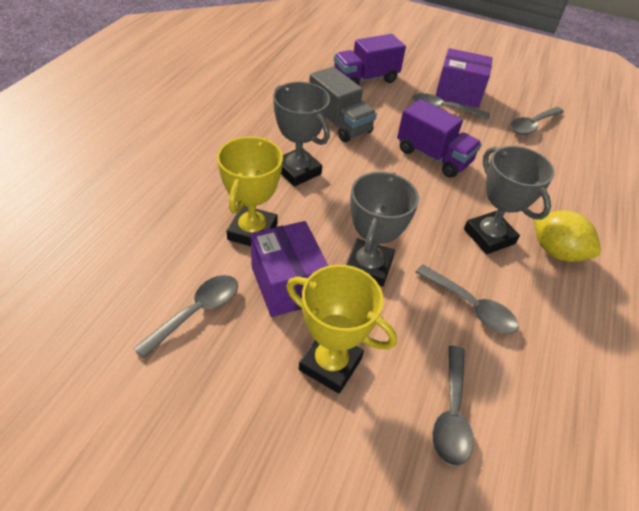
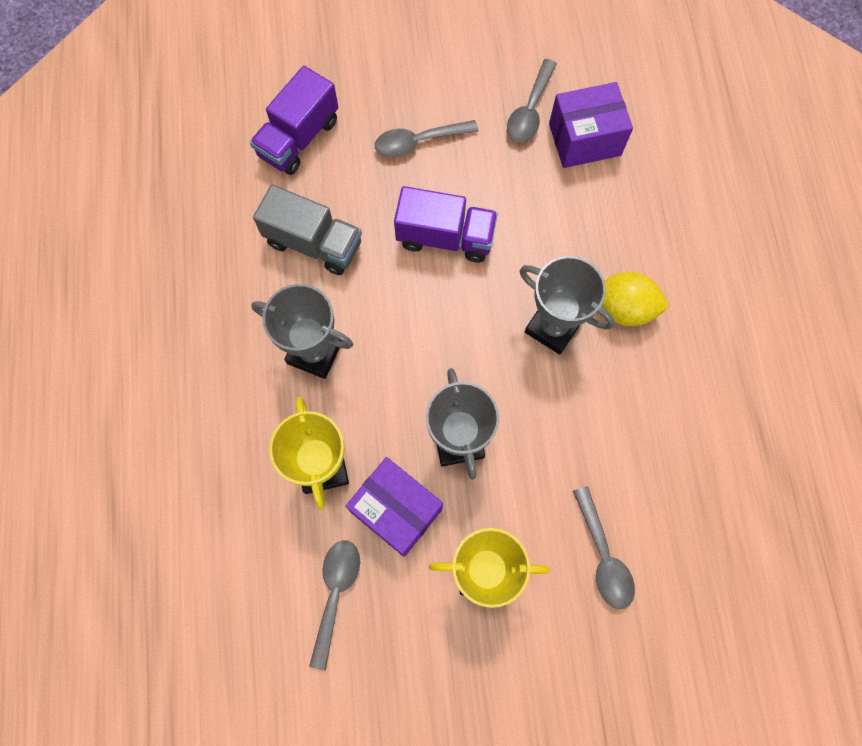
camera: 25 degrees left, 25 degrees up
grey spoon [415,265,518,334] -> none
purple box [435,48,492,108] -> purple box moved to [549,82,633,168]

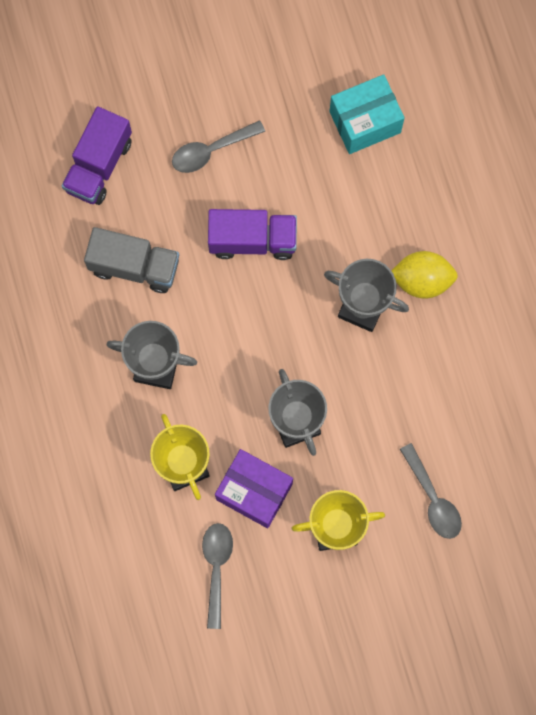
camera: 10 degrees left, 5 degrees up
grey spoon [507,59,557,142] -> none
purple box [549,82,633,168] -> turquoise box [329,74,405,154]

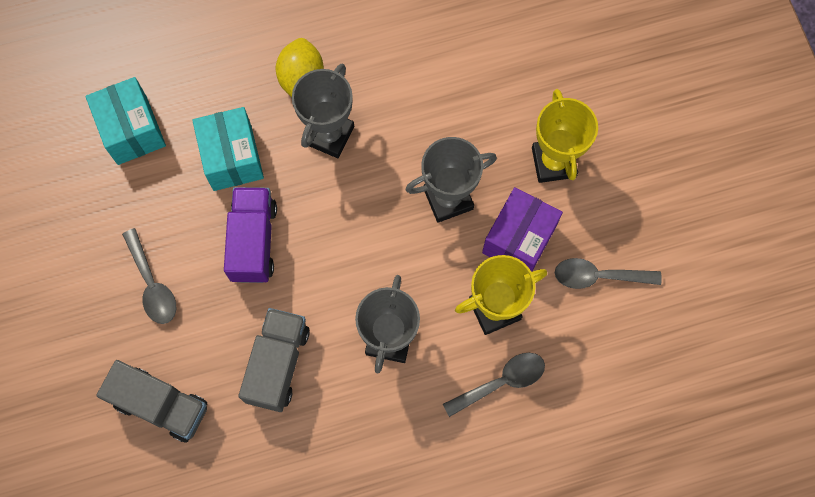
camera: 90 degrees left, 5 degrees down
purple truck [62,106,132,205] -> grey truck [97,360,207,443]
grey spoon [400,443,462,539] -> grey spoon moved to [443,353,545,417]
none -> turquoise box [192,107,264,191]

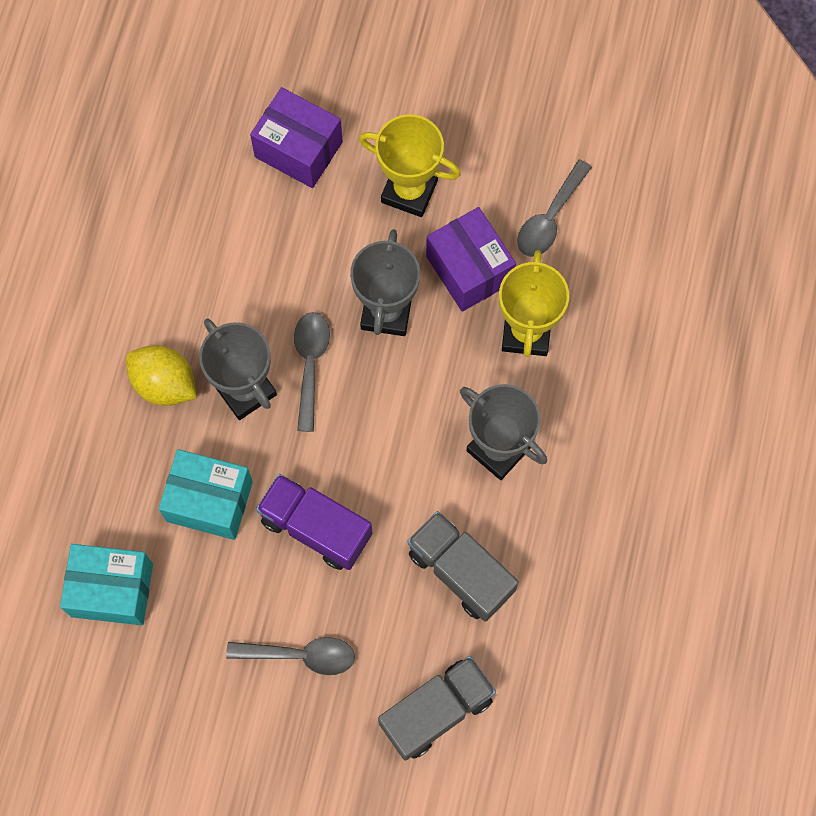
camera: 60 degrees left, 0 degrees up
grey spoon [443,353,545,417] -> grey spoon moved to [294,312,330,432]
none -> purple box [250,87,343,188]

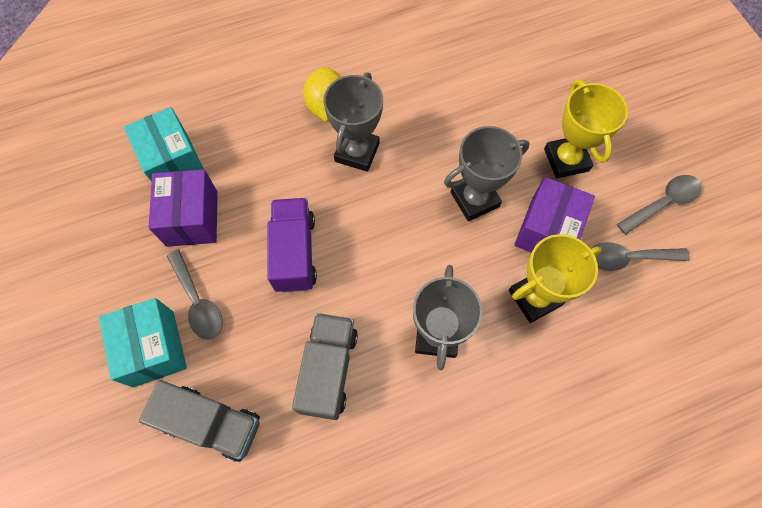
camera: 55 degrees right, 5 degrees down
turquoise box [158,449,253,540] -> turquoise box moved to [99,298,187,387]
purple box [250,87,343,188] -> purple box moved to [148,169,218,247]
grey spoon [294,312,330,432] -> grey spoon moved to [617,175,702,235]

